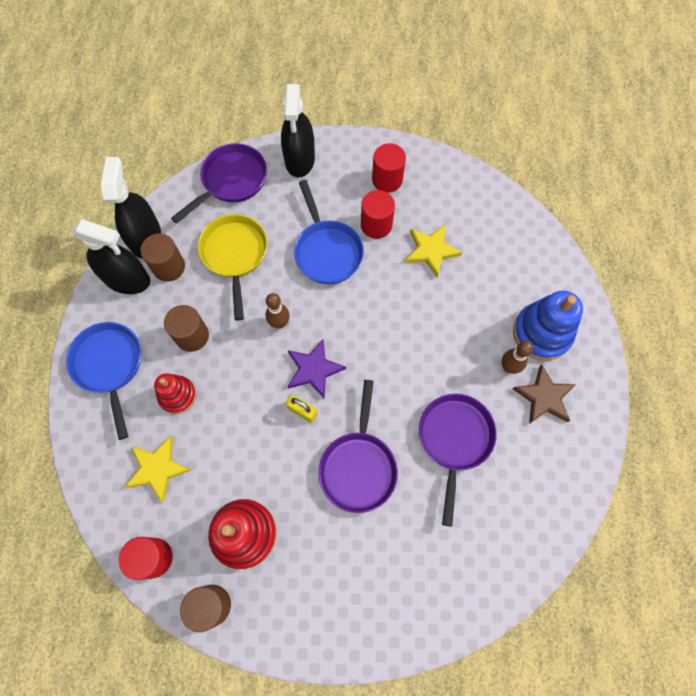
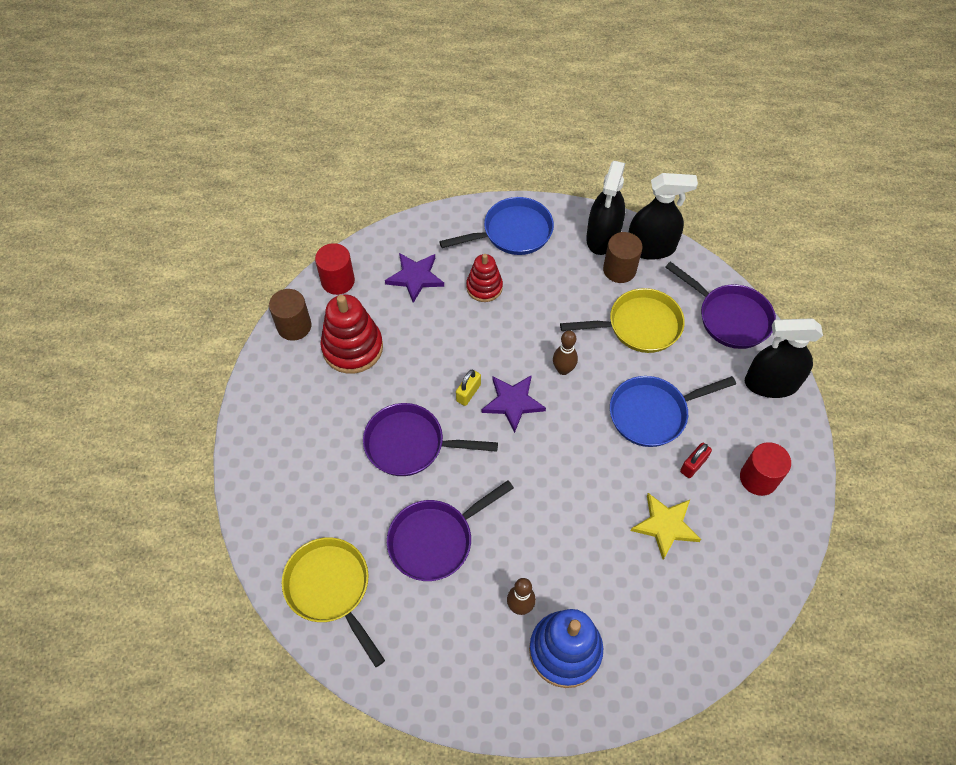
camera: 90 degrees right, 10 degrees down
yellow star [125,436,191,502] -> purple star [385,253,444,303]
brown cylinder [164,305,209,352] -> none
red cylinder [361,190,395,239] -> red padlock [680,443,712,478]
purple pan [419,394,497,527] -> purple pan turned 135 degrees clockwise [387,480,514,581]
brown star [513,364,576,424] -> none
none -> yellow pan [282,537,385,667]

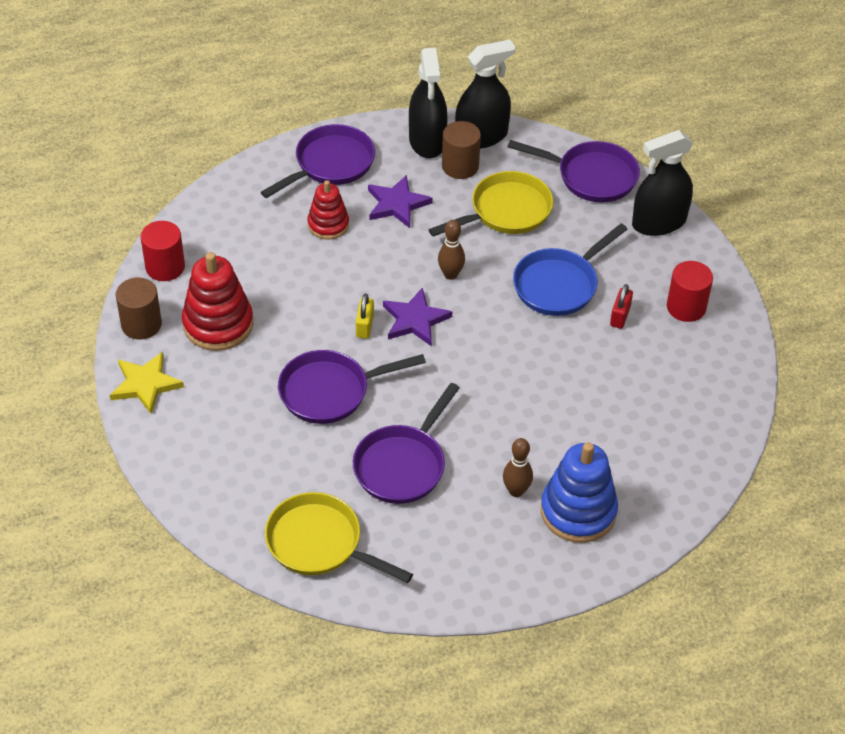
camera: 25 degrees left, 10 degrees down
purple star [385,253,444,303] -> purple star moved to [368,175,433,228]
blue pan [439,197,554,255] -> purple pan [261,124,375,198]
yellow star [631,493,701,560] -> yellow star moved to [110,352,184,414]

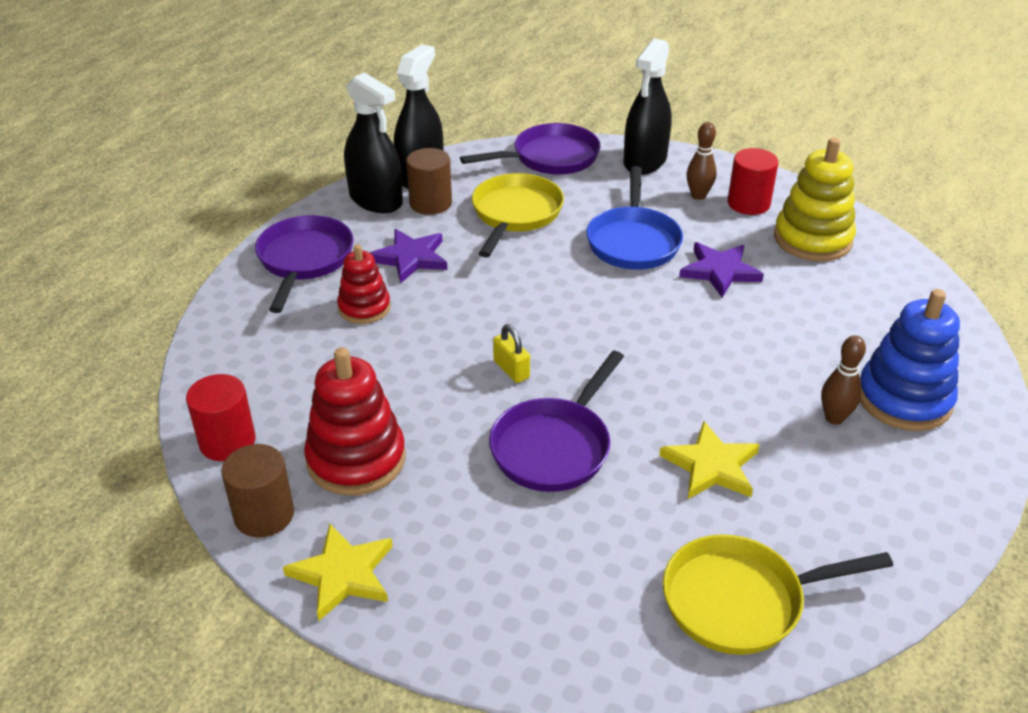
camera: 40 degrees left, 10 degrees down
purple pan [353,383,460,504] -> yellow star [659,421,760,499]
purple star [383,288,452,346] -> purple star moved to [679,242,764,297]
brown bowling pin [438,220,465,280] -> brown bowling pin moved to [687,122,717,200]
red padlock [610,284,633,329] -> none
none -> yellow stacking toy [774,138,856,261]

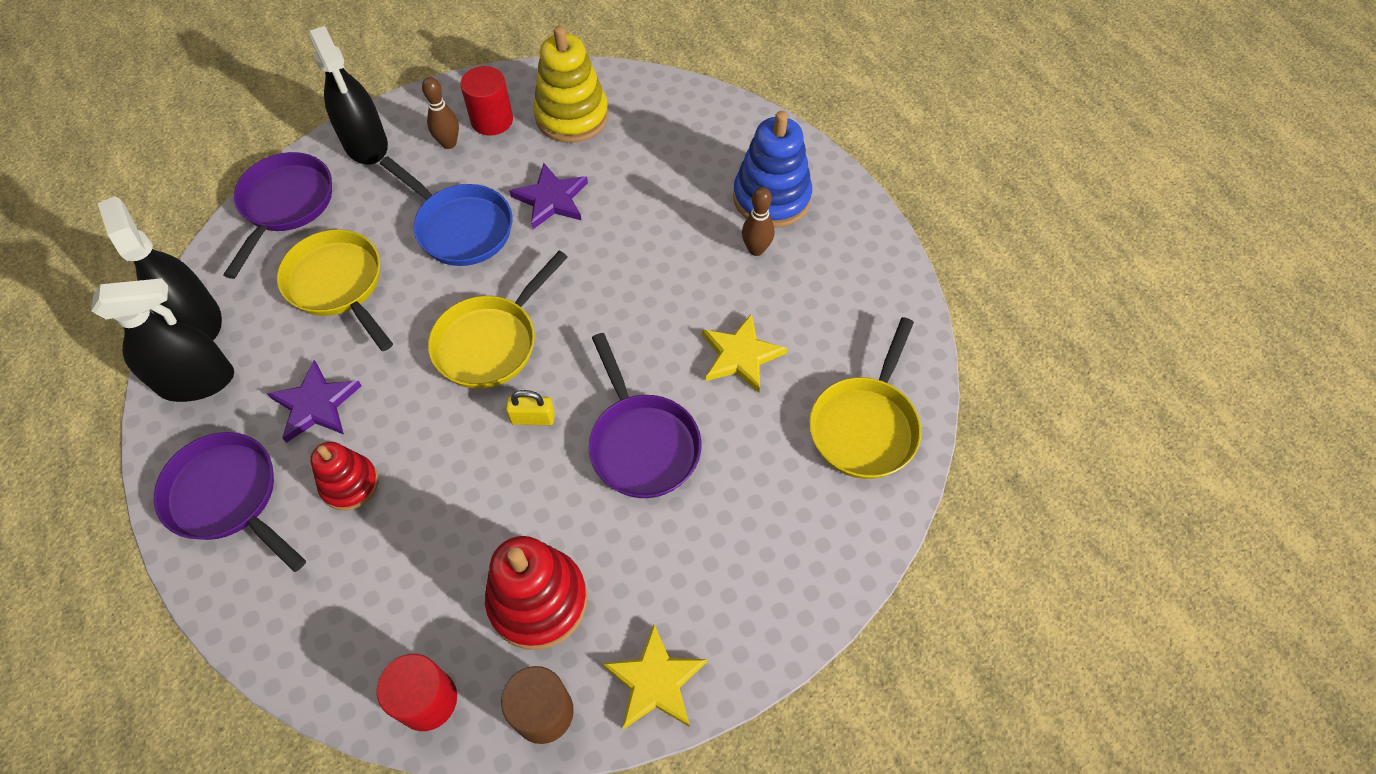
camera: 55 degrees left, 20 degrees up
brown cylinder [406,148,452,215] -> none
none -> yellow pan [428,251,568,389]

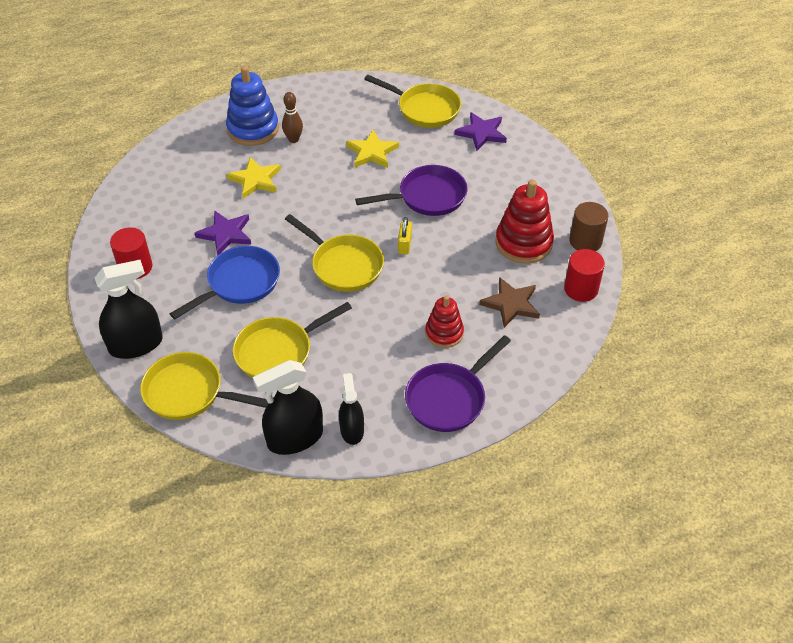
camera: 85 degrees left, 10 degrees down
black spray bottle [91,278,234,402] -> black spray bottle [339,373,364,445], size x0.62
purple pan [224,152,332,279] -> yellow pan [140,352,269,420]
purple star [267,360,362,443] -> purple star moved to [454,112,507,151]
brown bowling pin [422,77,459,149] -> none
yellow stacking toy [533,26,609,143] -> none
yellow star [602,625,707,730] -> yellow star moved to [226,157,281,199]
none -> brown star [479,277,540,328]

